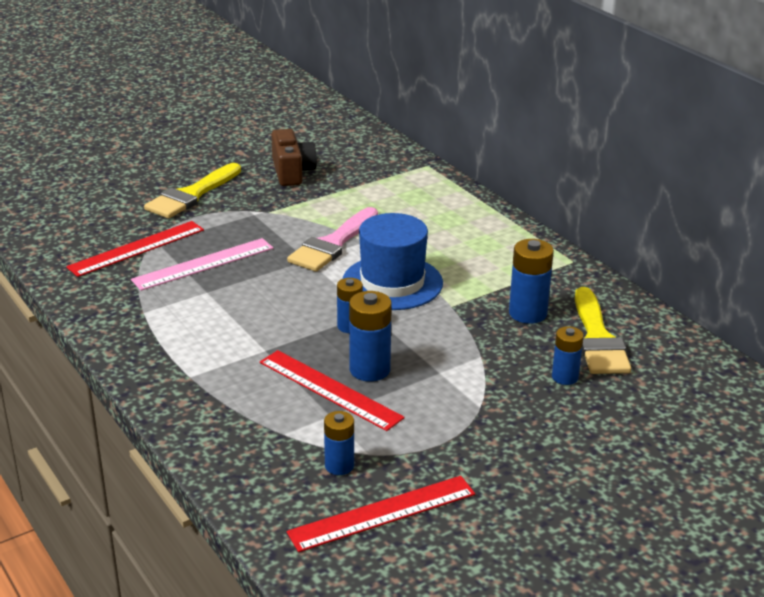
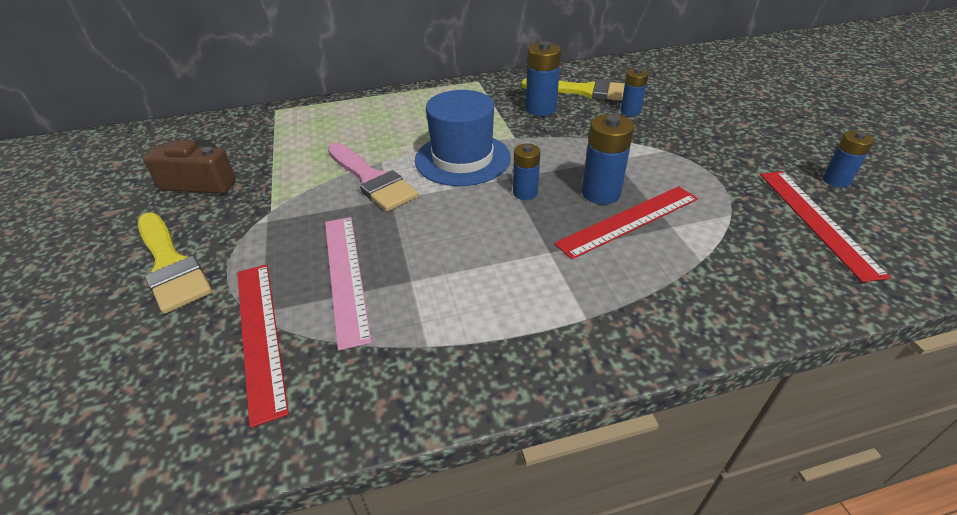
camera: 70 degrees left, 10 degrees up
blue battery [324,411,354,475] -> blue battery moved to [823,131,874,188]

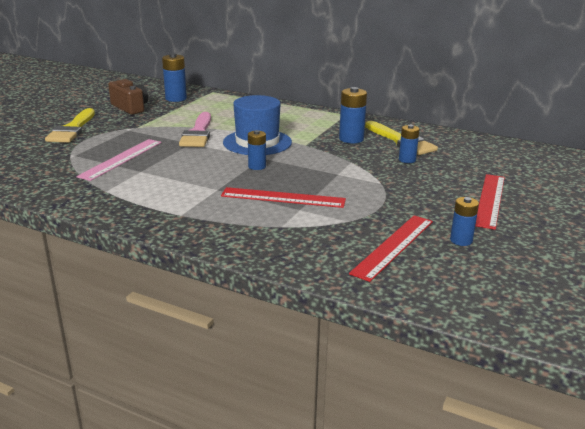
camera: 40 degrees right, 15 degrees down
red ruler [237,264,289,428] -> red ruler moved to [475,174,505,230]
blue battery [582,114,634,204] -> blue battery moved to [162,53,187,102]

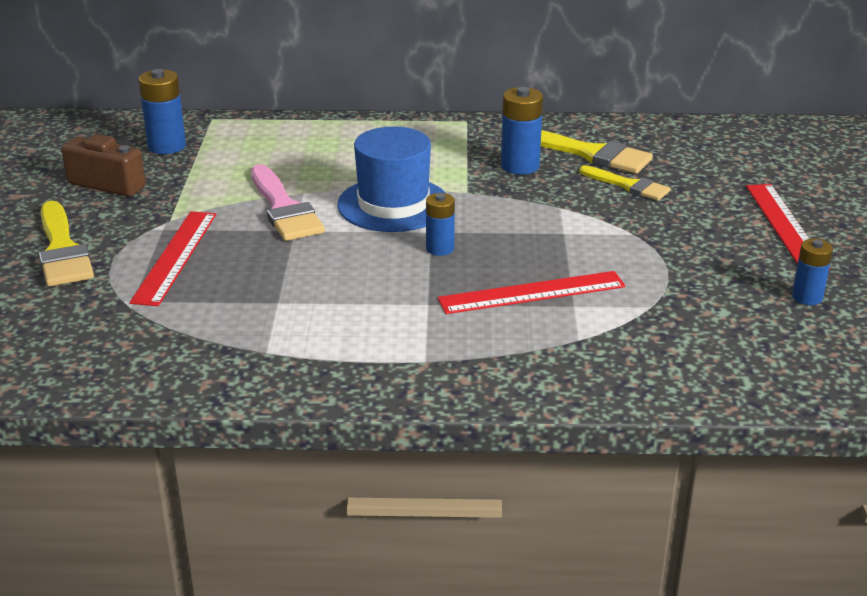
camera: 25 degrees left, 5 degrees up
pink ruler [76,139,162,181] -> none
red ruler [349,215,433,282] -> red ruler moved to [130,211,216,306]
blue battery [399,125,420,163] -> yellow brush [579,165,670,201]

